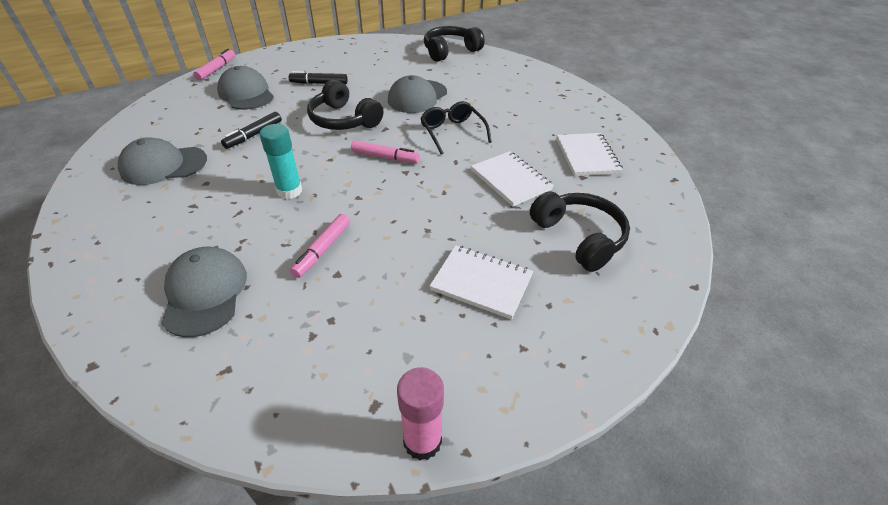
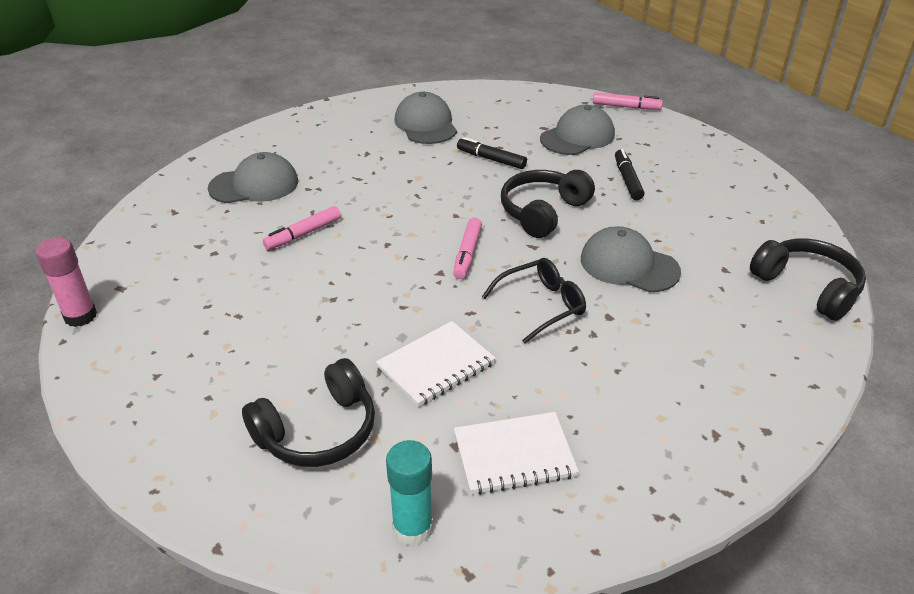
camera: 85 degrees right, 5 degrees down
turquoise glue stick [260,124,302,199] -> turquoise glue stick moved to [386,440,433,546]
pink marker [290,214,350,278] -> pink marker turned 60 degrees counterclockwise [263,206,341,250]
white notebook [429,245,533,320] -> none

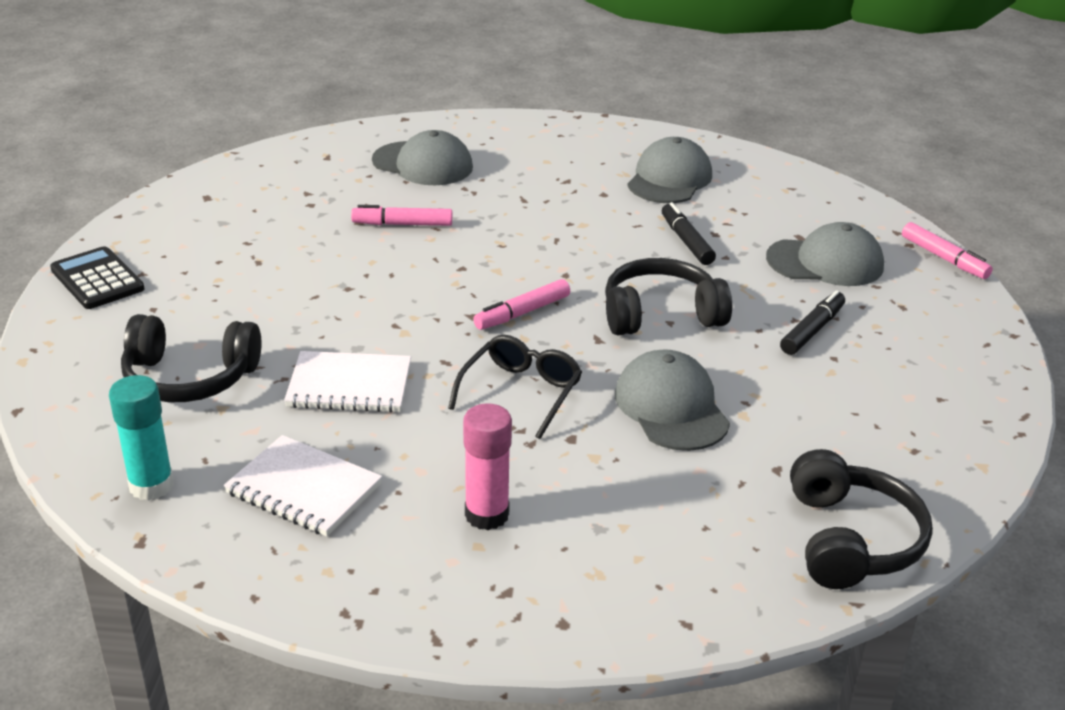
camera: 40 degrees right, 5 degrees down
pink glue stick [36,237,97,327] -> pink glue stick moved to [463,403,512,530]
black glasses [482,258,586,344] -> black glasses turned 75 degrees counterclockwise [448,335,582,439]
none -> black calculator [50,246,145,309]

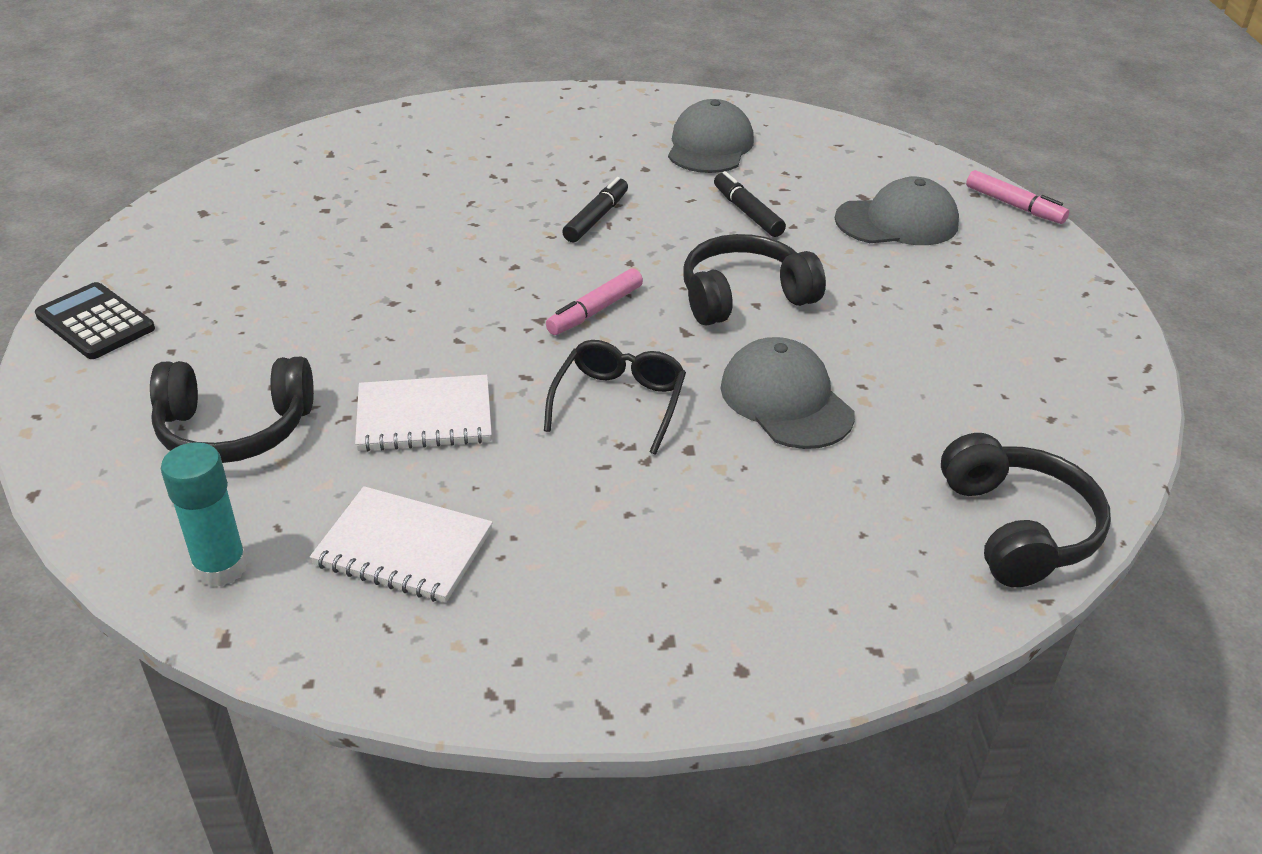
camera: 10 degrees left, 5 degrees up
pink marker [351,205,452,226] -> none
grey cap [372,130,473,185] -> none
pink glue stick [463,403,512,530] -> none
black marker [780,290,845,355] -> black marker moved to [562,177,628,243]

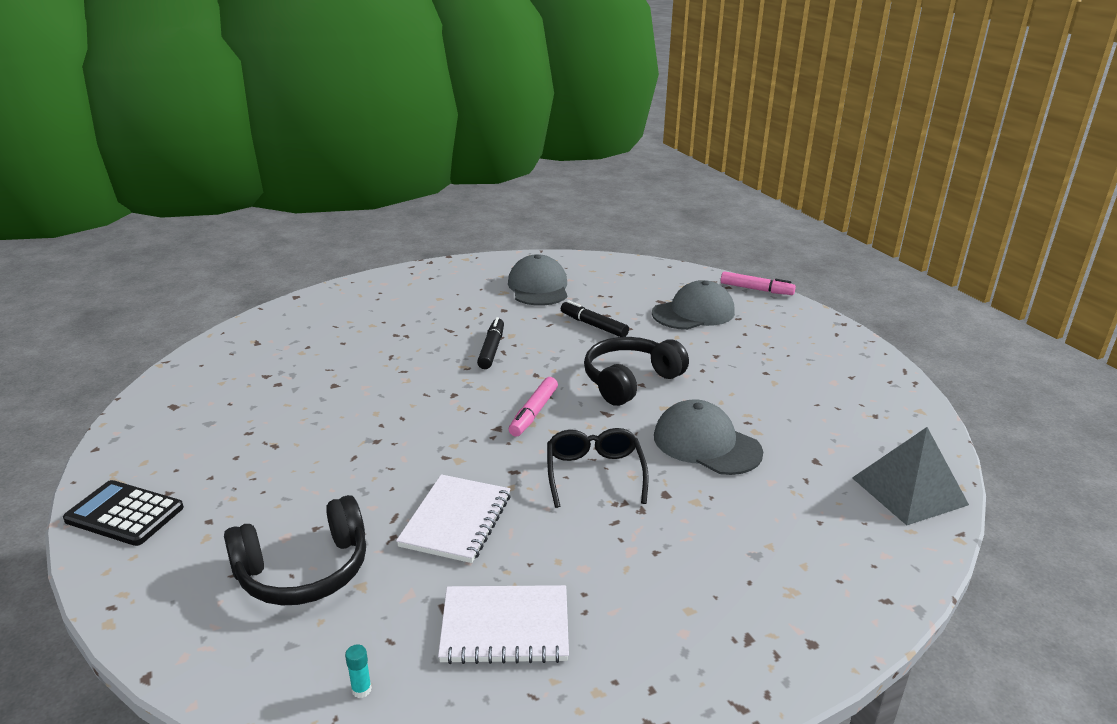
camera: 20 degrees left, 10 degrees down
turquoise glue stick [161,442,248,587] -> turquoise glue stick [345,645,372,698], size x0.42
white notebook [355,375,492,451] -> white notebook turned 45 degrees counterclockwise [396,474,511,563]
black headphones [941,433,1111,587] -> grey pyramid [852,427,969,525]

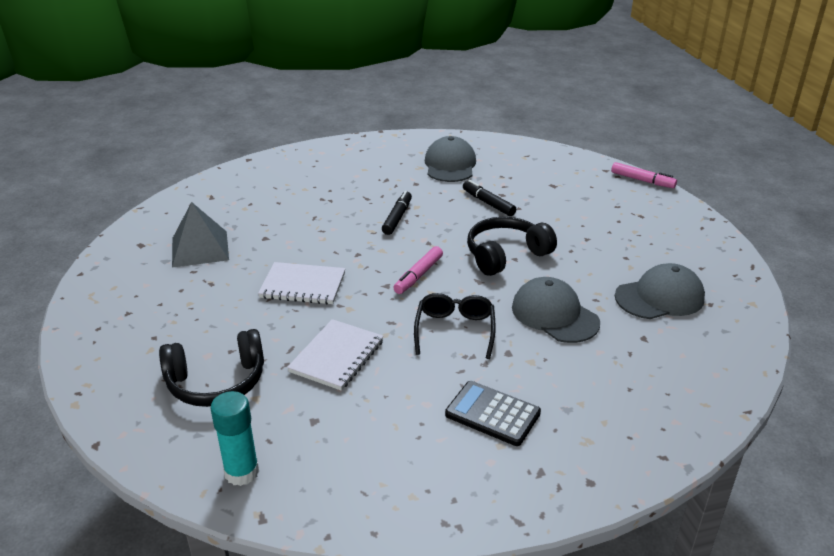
camera: 10 degrees right, 5 degrees up
black calculator [63,480,184,546] -> black calculator moved to [445,381,541,446]
turquoise glue stick [345,645,372,698] -> turquoise glue stick [210,391,259,486], size x2.37
white notebook [438,585,569,664] -> white notebook moved to [258,262,345,304]
grey cap [652,280,735,330] -> grey cap moved to [615,263,705,319]
grey pyramid [852,427,969,525] -> grey pyramid moved to [172,202,229,268]

